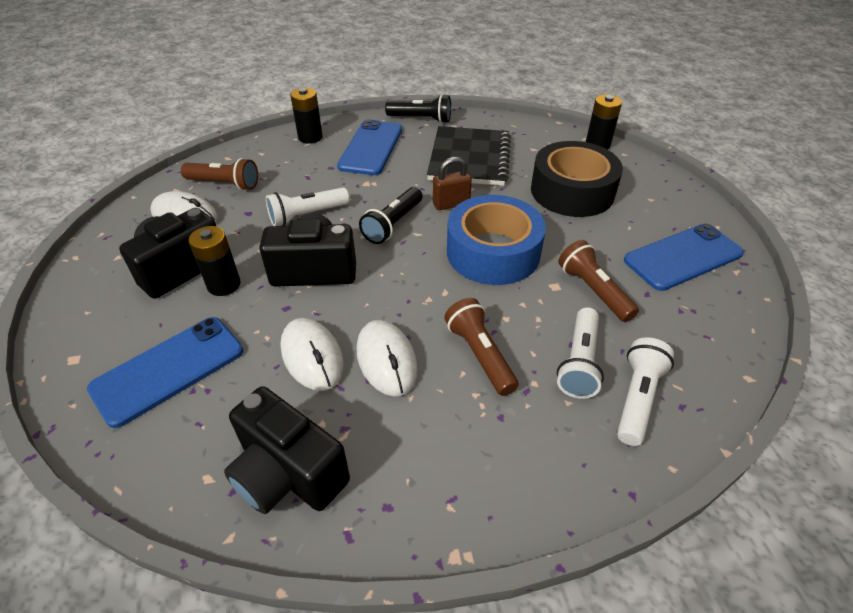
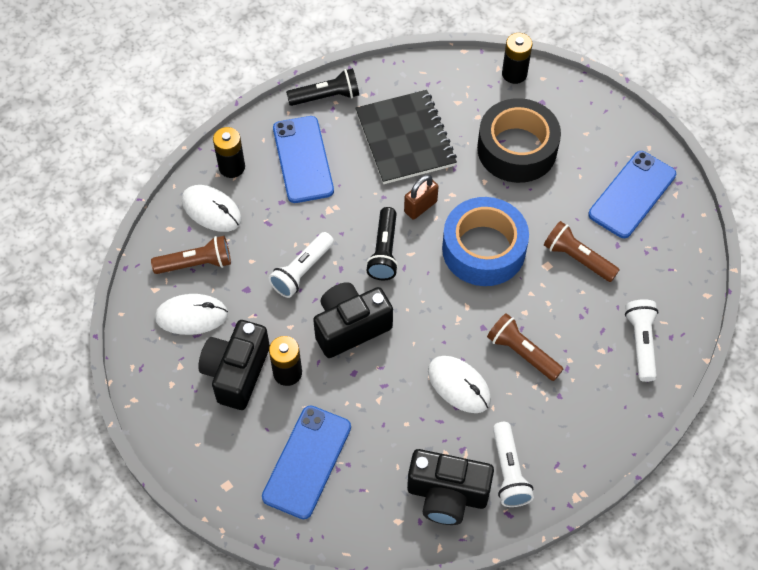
camera: 25 degrees left, 15 degrees up
white mouse [281,318,344,391] -> white mouse moved to [182,185,242,232]
white flashlight [557,307,604,399] -> white flashlight moved to [493,422,534,507]

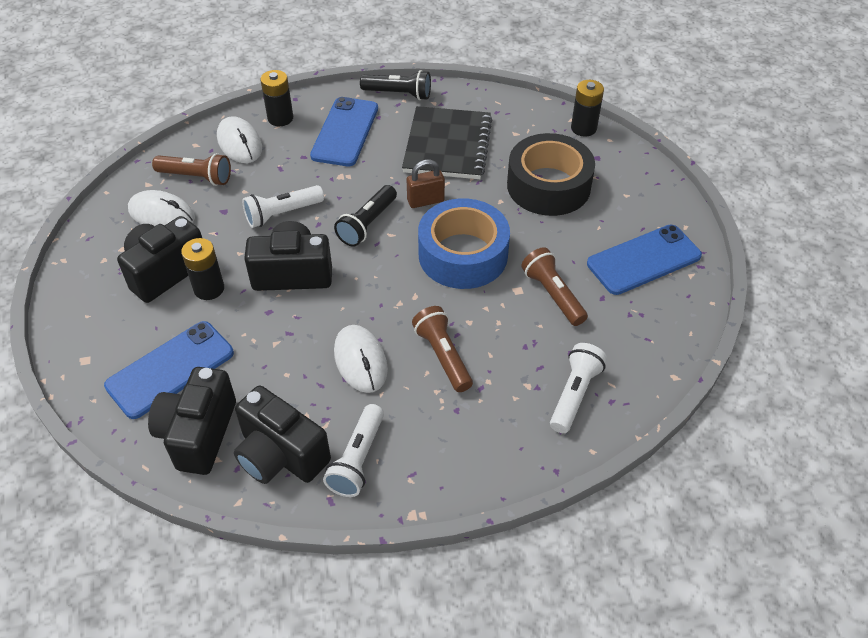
camera: 25 degrees right, 10 degrees down
none -> black camera [148,367,236,475]

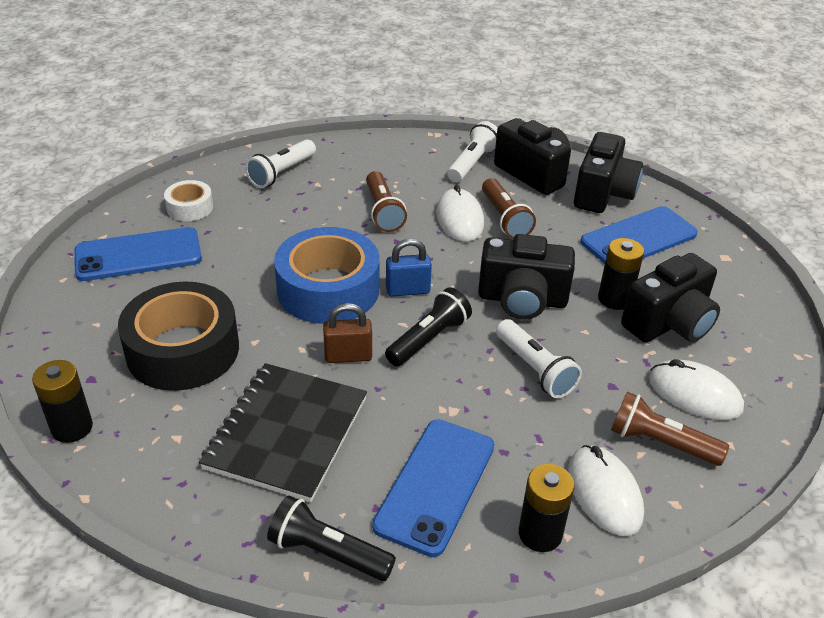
camera: 170 degrees left, 10 degrees down
white flashlight [242,185,324,228] -> white flashlight turned 75 degrees clockwise [496,319,582,398]
brown flashlight [521,247,588,326] -> brown flashlight moved to [482,178,536,239]
none -> white tape [164,180,213,221]
none -> blue padlock [386,239,432,297]

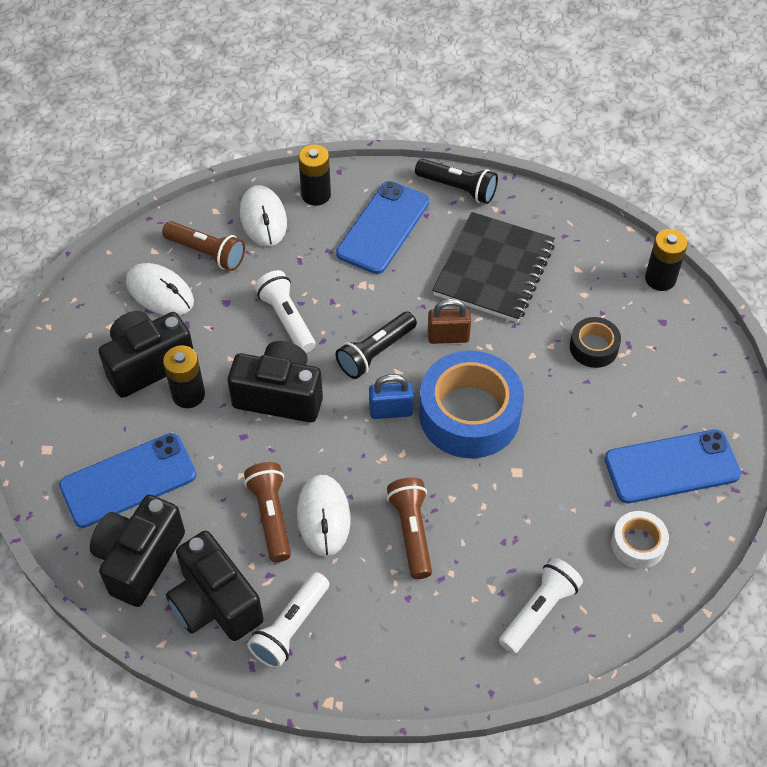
camera: 175 degrees left, 15 degrees up
black tape [118,282,239,391] -> black tape [570,317,621,368], size x0.50

